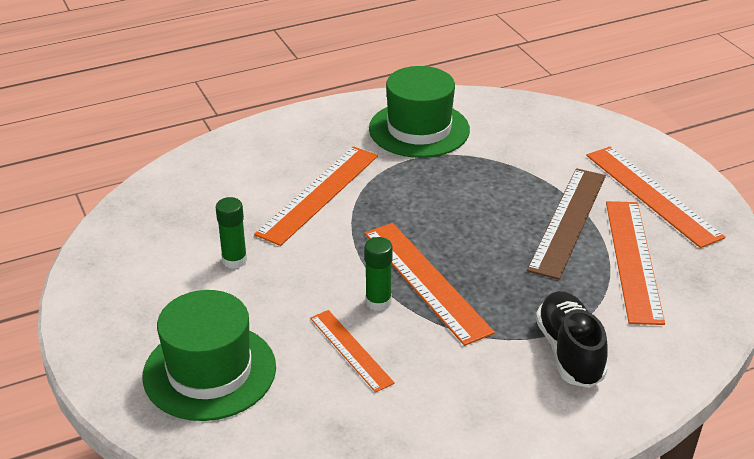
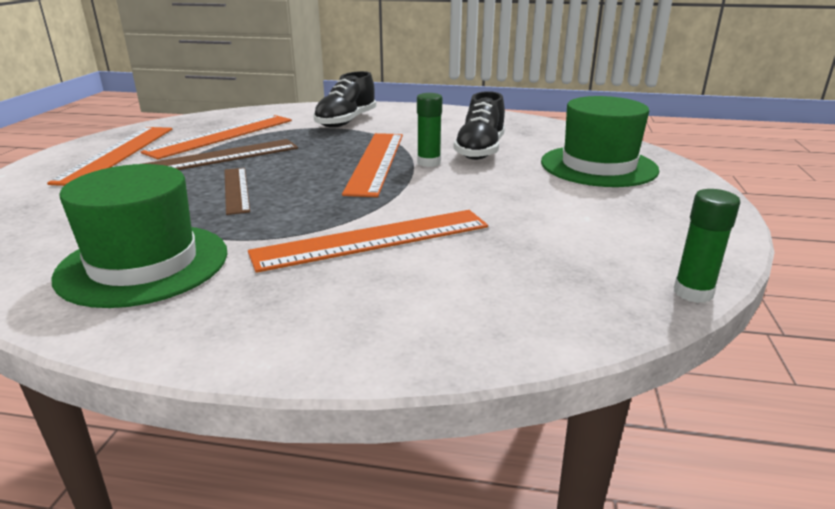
camera: 145 degrees left, 10 degrees down
green glue stick [216,197,247,269] -> green glue stick moved to [674,189,741,303]
orange ruler [310,310,395,393] -> black shoe [454,91,505,160]
none -> brown ruler [224,168,250,215]

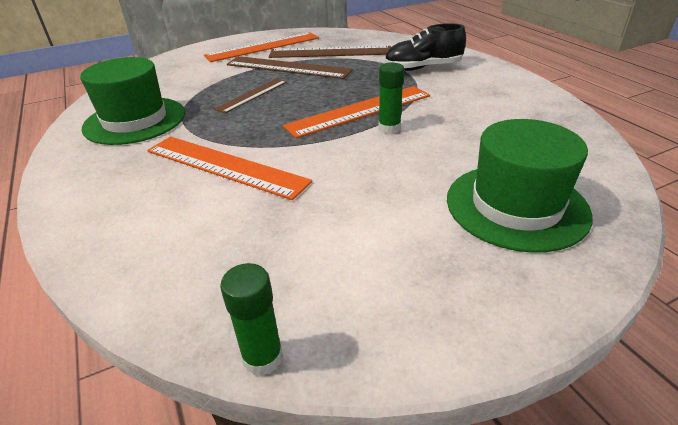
camera: 55 degrees right, 10 degrees up
orange ruler [141,115,292,159] -> brown ruler [269,46,391,58]
black shoe [454,91,505,160] -> none

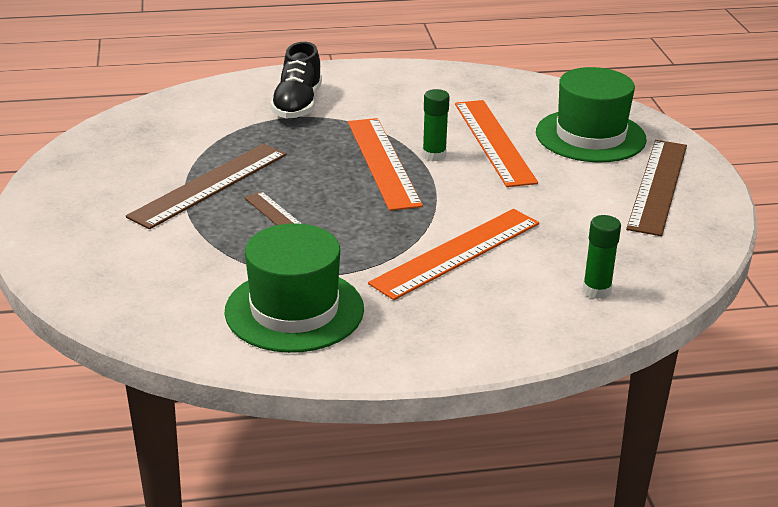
camera: 75 degrees left, 5 degrees down
orange ruler [204,32,319,62] -> orange ruler moved to [455,100,538,187]
green glue stick [220,263,283,376] -> green glue stick moved to [583,215,621,299]
brown ruler [269,46,391,58] -> brown ruler moved to [626,140,687,236]

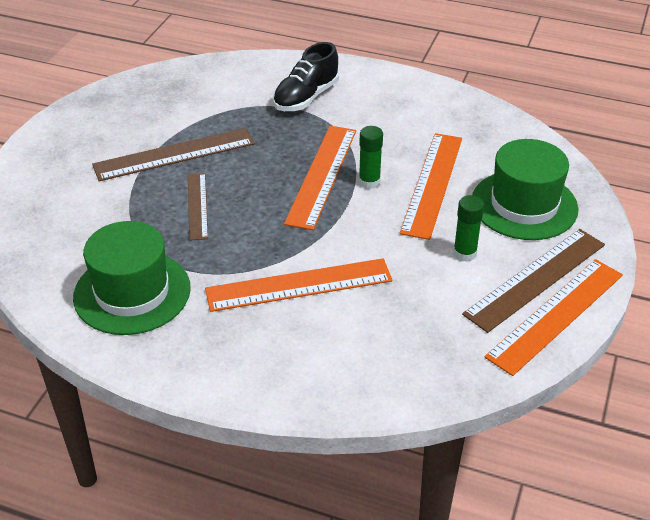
camera: 30 degrees right, 10 degrees up
green glue stick [583,215,621,299] -> green glue stick moved to [453,195,484,262]
none -> orange ruler [484,259,623,376]

